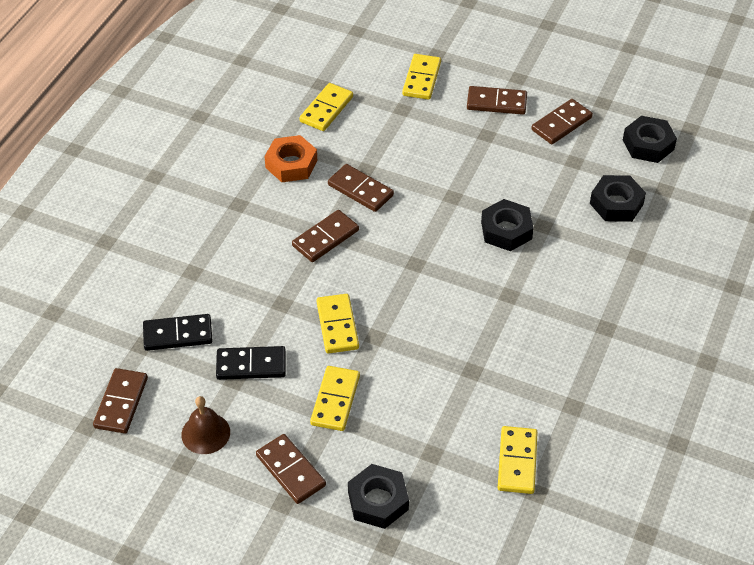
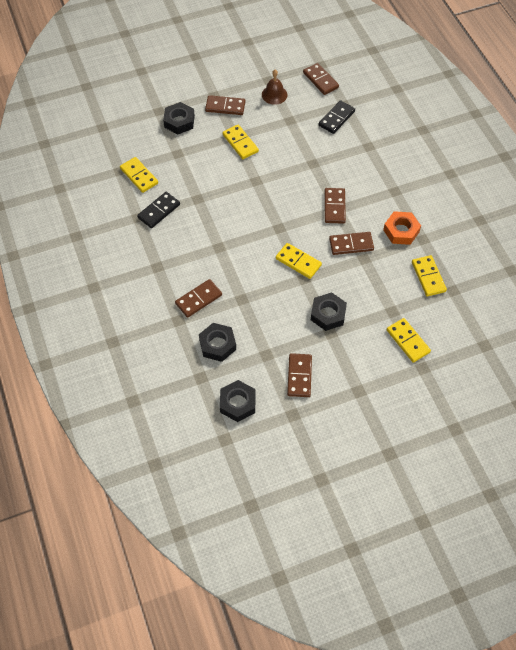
camera: 135 degrees right, 10 degrees up
black domino [216,346,286,380] -> black domino moved to [137,192,180,228]
yellow domino [316,294,359,354] -> yellow domino moved to [276,243,322,279]
brown domino [467,86,527,115] -> brown domino moved to [175,279,222,318]
black nut [481,199,534,251] -> black nut moved to [311,292,347,331]

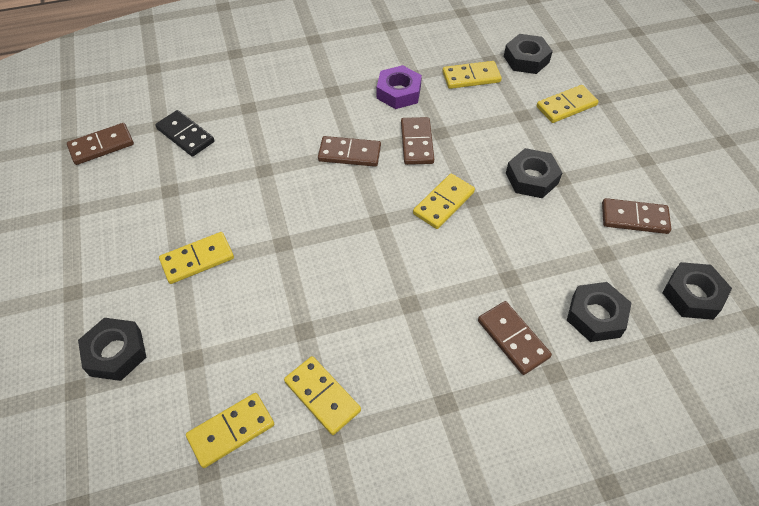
camera: 85 degrees left, 5 degrees down
black domino [137,192,180,228] -> yellow domino [284,356,361,435]
brown domino [205,95,245,115] -> none
brown bell [262,70,287,105] -> none
orange nut [383,211,421,245] -> purple nut [377,65,422,109]
none -> black nut [504,34,553,74]

